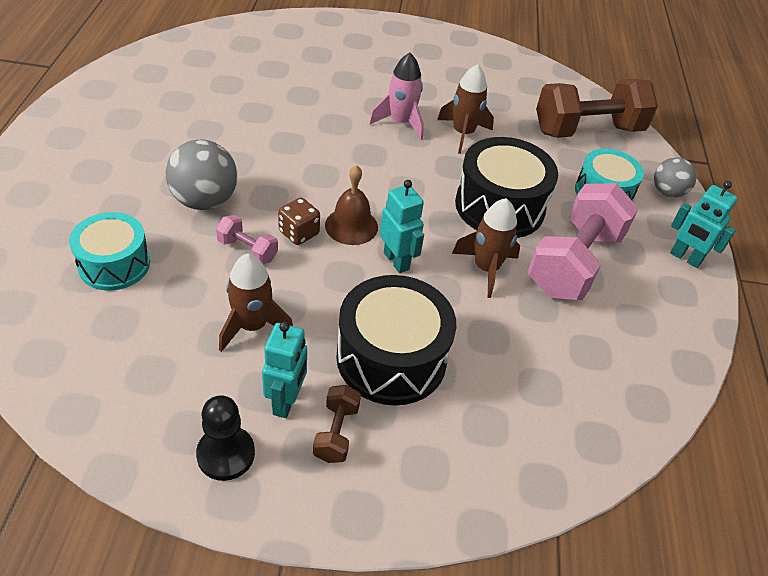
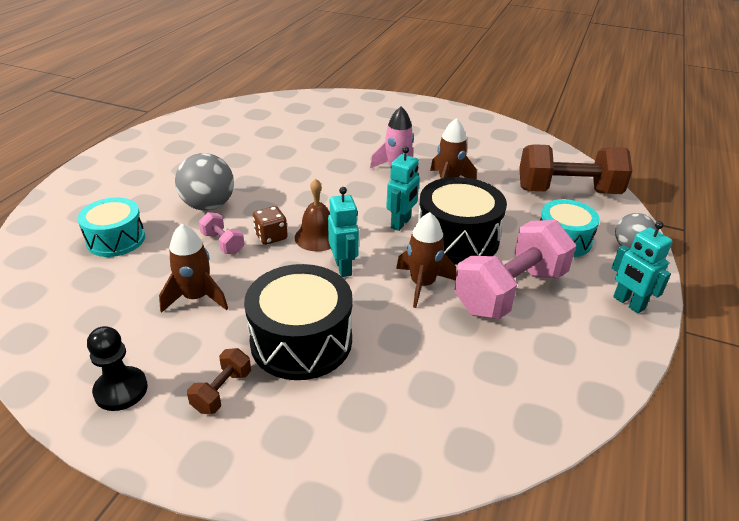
camera: 20 degrees right, 10 degrees down
turquoise robot [262,322,307,418] -> turquoise robot moved to [386,146,420,231]

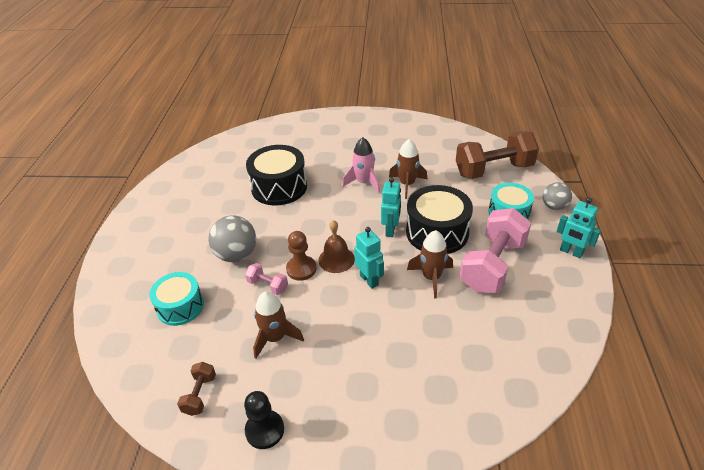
camera: 15 degrees left, 5 degrees up
brown dumbbell [187,348,251,414] -> brown dumbbell moved to [177,362,216,416]
black drum [244,264,353,380] -> black drum moved to [246,145,307,206]
brown dice [253,206,288,245] -> brown pawn [286,231,316,281]

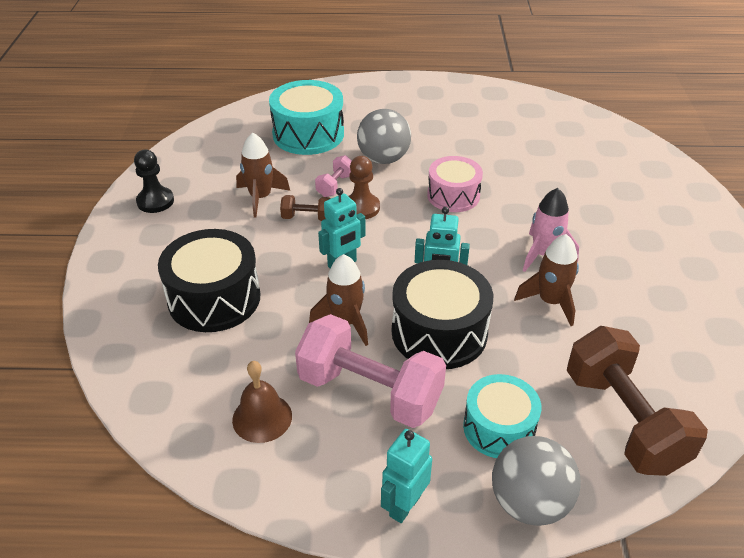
camera: 85 degrees right, 0 degrees up
turquoise drum [149,272,204,326] -> turquoise drum [269,80,344,155], size x1.50
brown dumbbell [177,362,216,416] -> brown dumbbell moved to [280,195,331,221]
black drum [246,145,307,206] -> black drum moved to [158,229,261,332]
brown bell [319,220,355,273] -> brown bell moved to [232,361,292,443]
grey ball [543,182,572,210] -> grey ball [492,436,581,526], size x1.57
none -> pink drum [427,156,483,212]

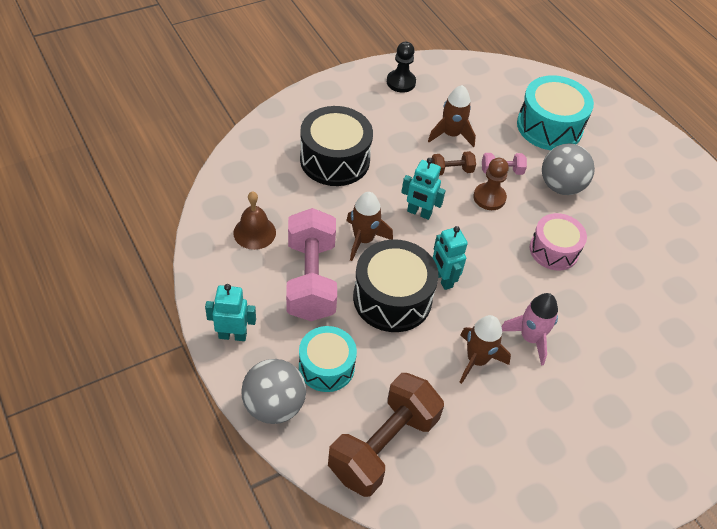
camera: 55 degrees right, 10 degrees up
brown dumbbell [280,195,331,221] -> brown dumbbell turned 75 degrees counterclockwise [432,151,476,175]

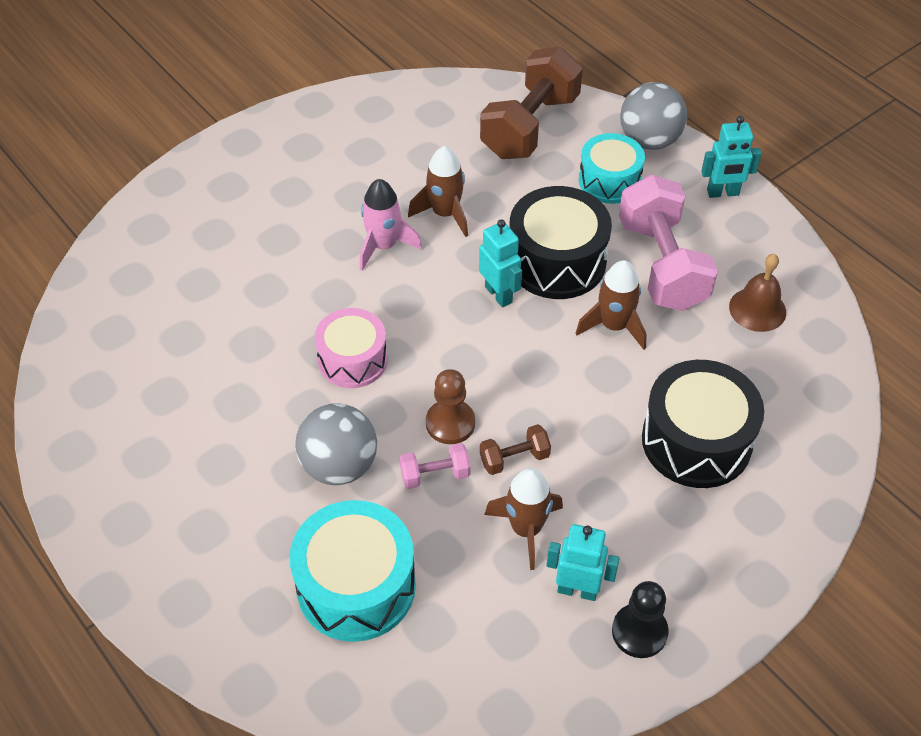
camera: 175 degrees right, 0 degrees up
turquoise robot [401,158,446,220] -> turquoise robot moved to [546,524,620,601]

